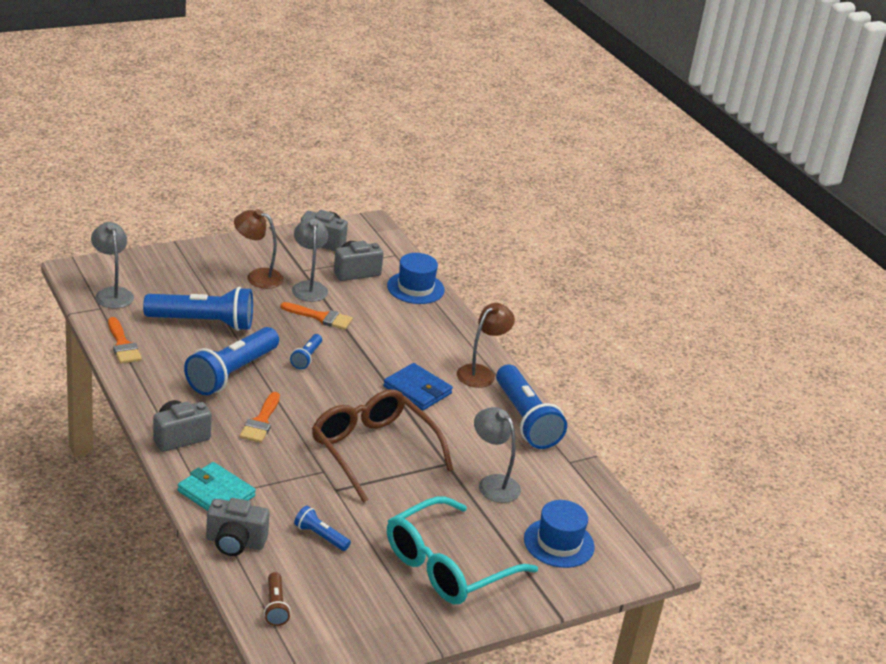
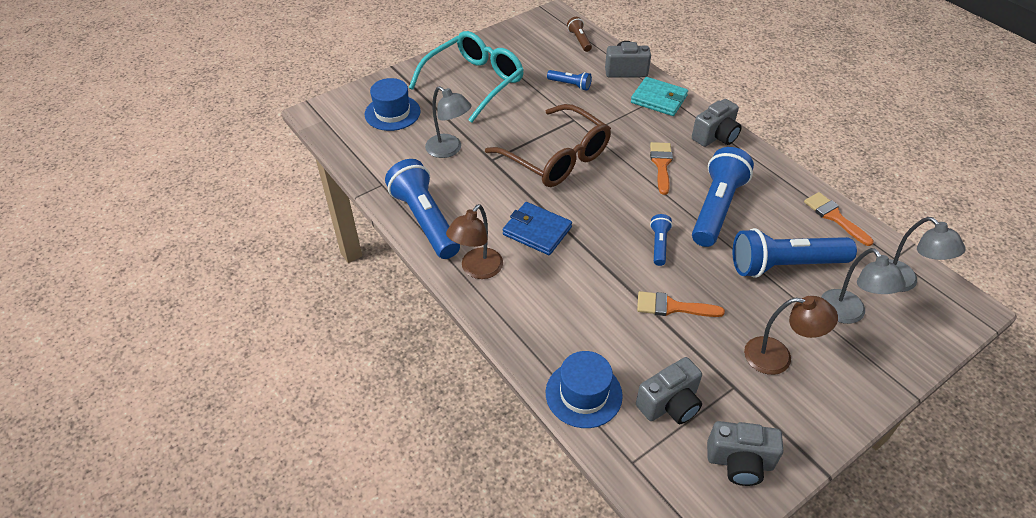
camera: 175 degrees right, 15 degrees up
grey lamp [292,218,328,302] -> grey lamp moved to [821,248,906,324]

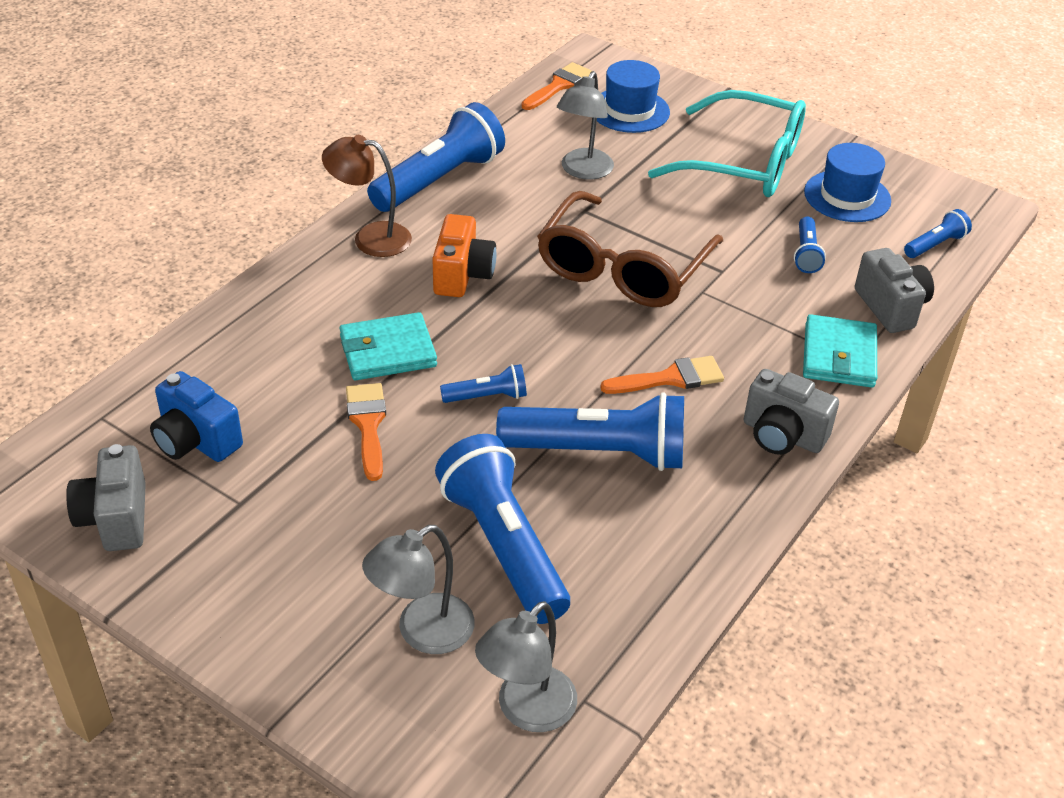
camera: 70 degrees right, 5 degrees down
blue wallet [503,202,572,255] -> orange camera [432,214,497,297]
blue hat [546,351,623,428] -> blue hat moved to [804,143,891,222]
brown flashlight [567,17,592,52] -> blue flashlight [904,209,972,258]
grey camera [636,357,702,424] -> blue camera [150,371,243,462]
brown lamp [744,296,838,375] -> none
orange brush [804,192,874,246] -> orange brush moved to [521,62,592,110]
none -> turquoise wallet [339,312,437,380]

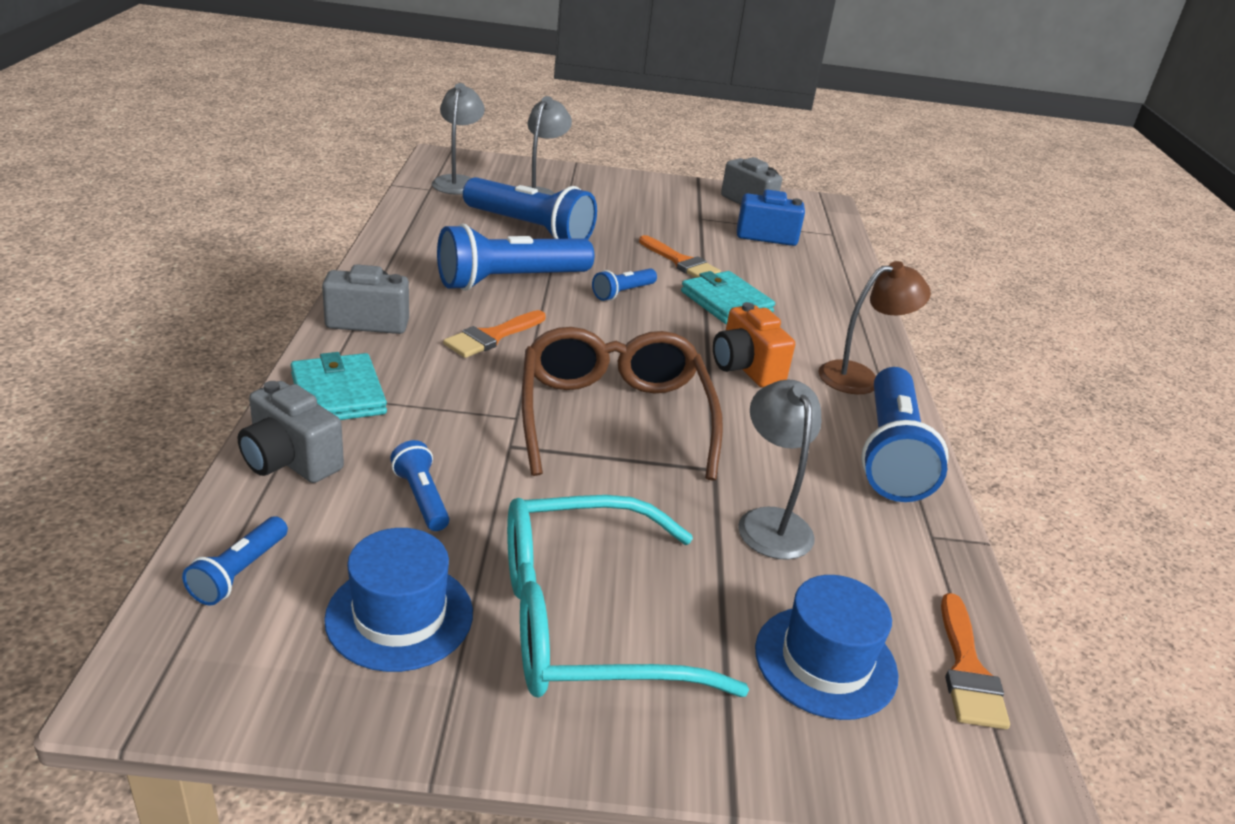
camera: 145 degrees right, 10 degrees down
turquoise wallet [339,312,437,380] -> turquoise wallet turned 75 degrees counterclockwise [681,271,775,324]

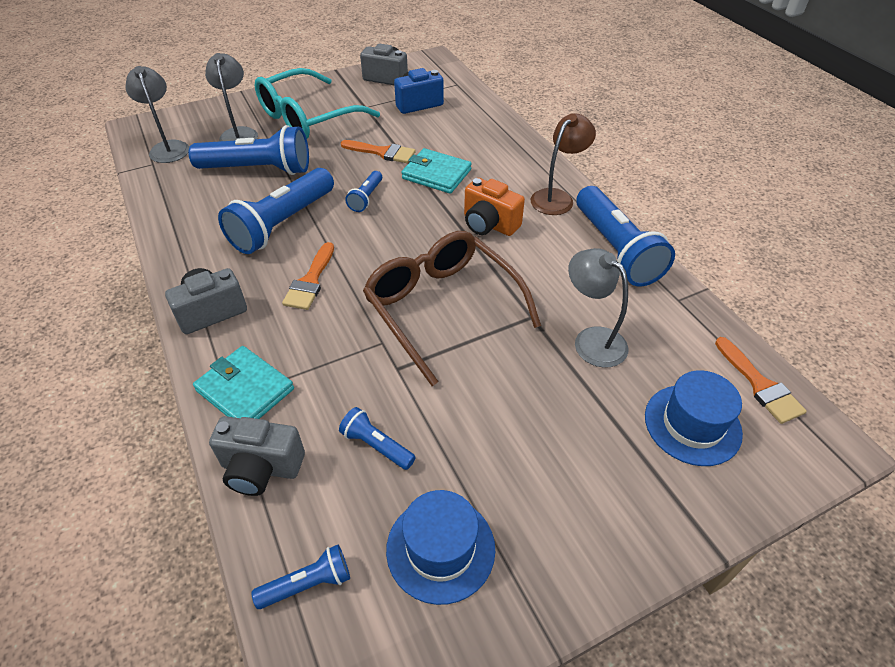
camera: 25 degrees left, 15 degrees up
blue flashlight [182,516,288,606] -> blue flashlight turned 105 degrees counterclockwise [252,545,350,609]
turquoise glasses [507,495,749,698] -> turquoise glasses moved to [255,68,380,138]

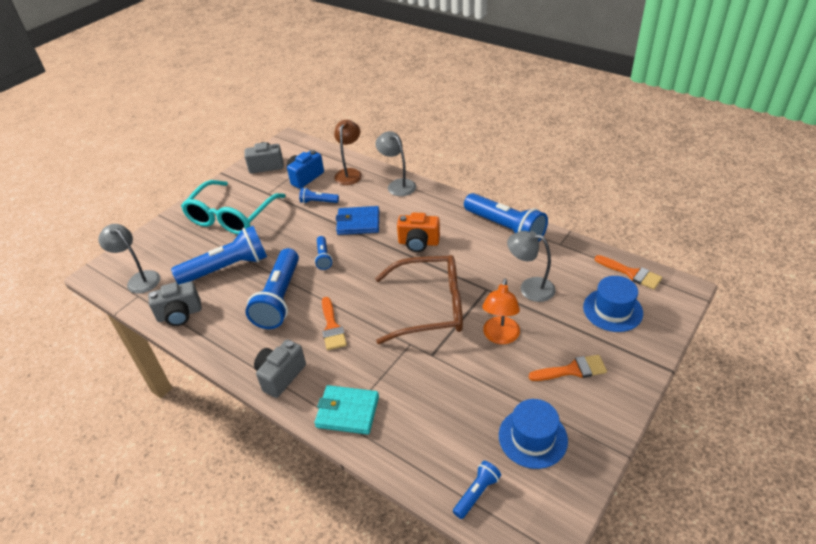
camera: 25 degrees left, 5 degrees down
grey lamp [205,53,258,142] -> grey lamp moved to [375,131,416,196]
grey camera [209,416,305,496] -> grey camera moved to [148,281,202,326]
blue flashlight [339,407,416,470] -> blue flashlight moved to [299,188,339,203]
orange brush [341,140,416,163] -> orange brush moved to [529,355,607,381]
brown glasses [363,231,541,386] -> brown glasses turned 150 degrees clockwise [375,255,463,344]
turquoise wallet [402,148,472,194] -> blue wallet [336,206,379,235]
brown lamp [531,113,596,215] -> brown lamp moved to [334,120,362,185]
none -> orange lamp [482,279,520,344]

